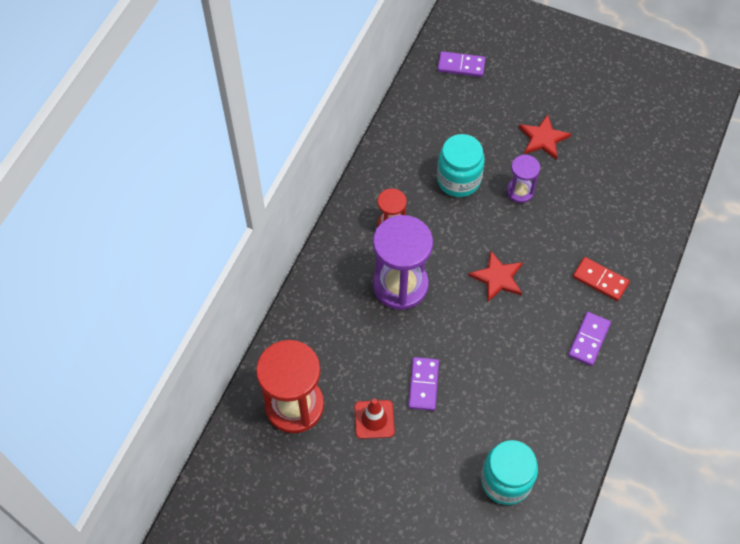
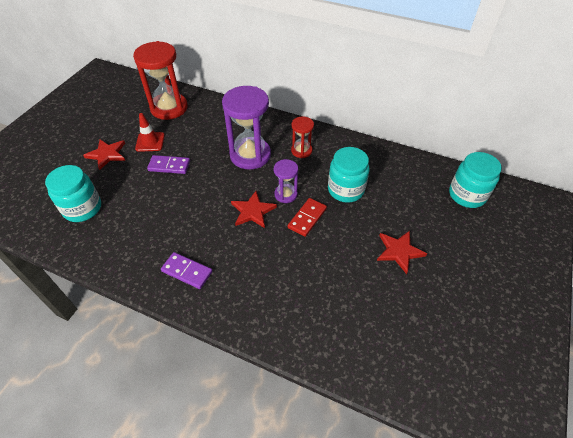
camera: 90 degrees right, 10 degrees down
purple domino [437,51,486,77] -> turquoise jar [449,152,502,208]
purple hourglass [506,155,540,203] -> purple hourglass moved to [274,159,298,203]
red domino [573,257,630,301] -> red domino moved to [288,198,327,237]
none -> red star [83,140,125,170]

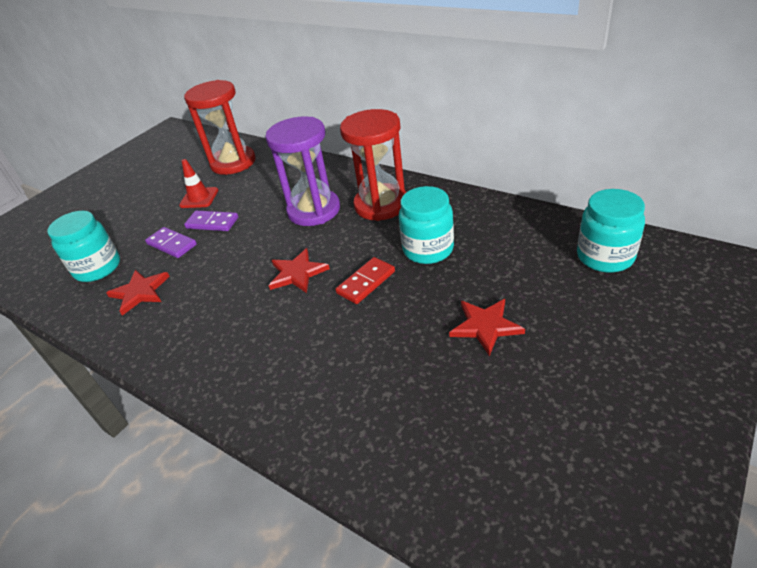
camera: 15 degrees right, 10 degrees down
red star [83,140,125,170] -> red star moved to [106,270,170,316]
purple domino [161,252,212,289] -> purple domino moved to [145,227,197,258]
purple hourglass [274,159,298,203] -> none
red hourglass [291,116,314,158] -> red hourglass [340,109,406,221], size x1.92

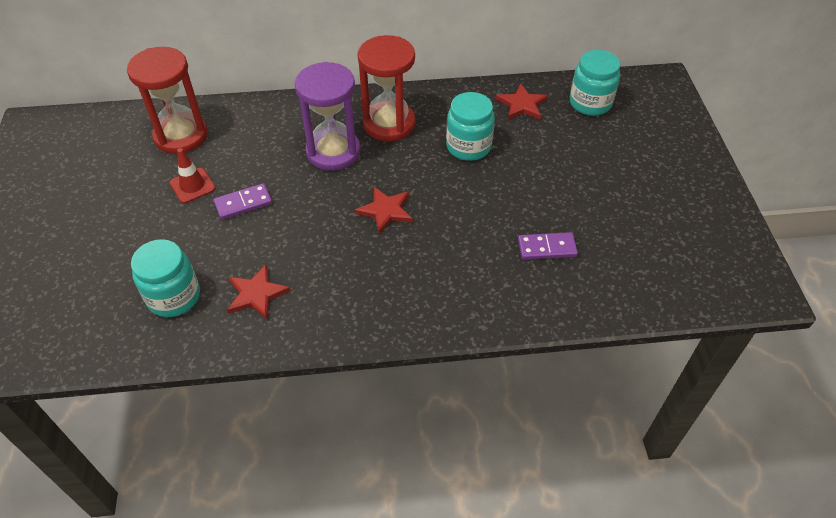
camera: 45 degrees left, 10 degrees up
purple domino [145,227,197,258] -> purple domino moved to [518,232,578,260]
red domino [335,257,395,304] -> none
red star [449,299,525,356] -> red star moved to [496,84,548,120]

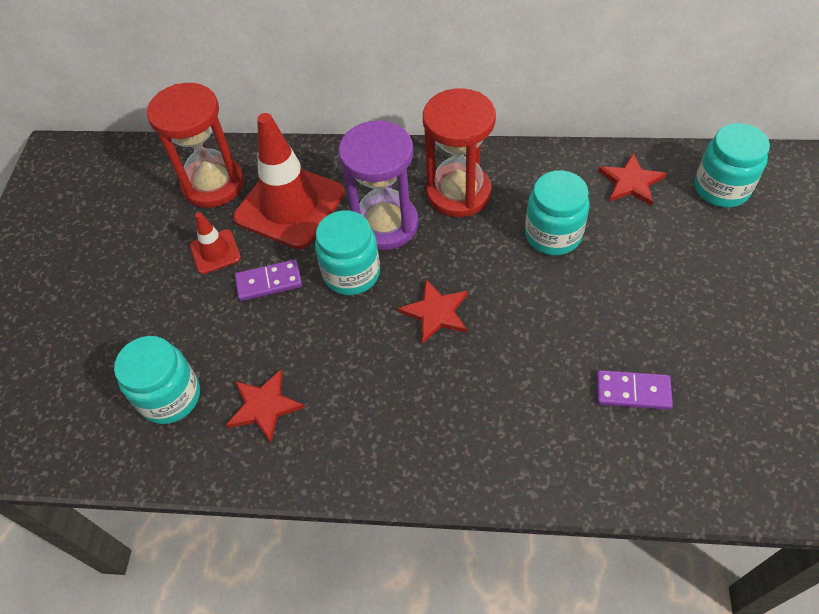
camera: 15 degrees right, 5 degrees up
none -> red traffic cone [233,113,345,249]
none -> turquoise jar [315,210,380,295]

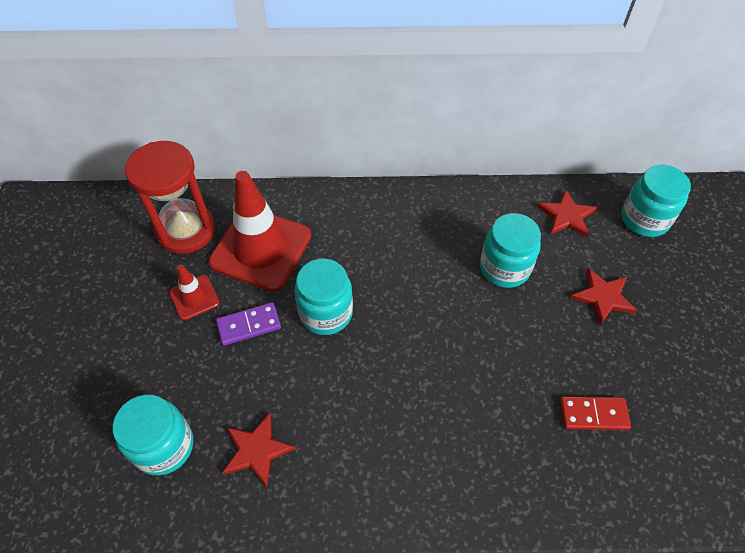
camera: 10 degrees left, 0 degrees up
purple hourglass [338,120,418,250] -> none
red star [398,279,468,344] -> red star moved to [570,268,637,325]
red hourglass [423,88,496,217] -> none
purple domino [596,370,673,410] -> red domino [560,396,631,430]

